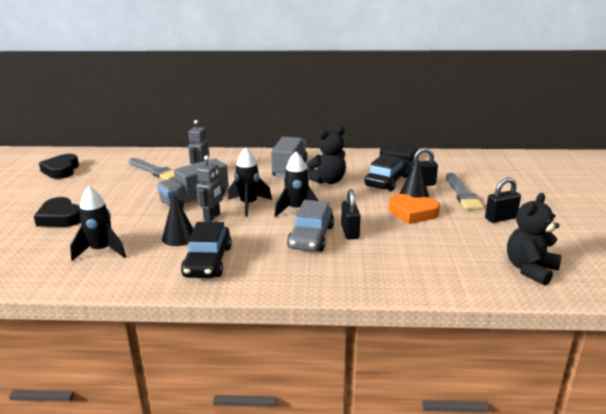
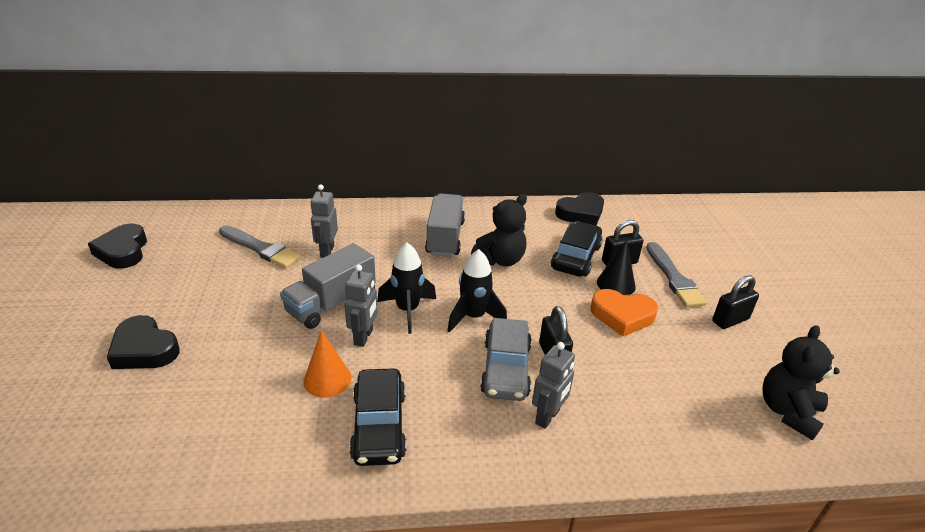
camera: 10 degrees left, 10 degrees up
black rocket [70,186,126,261] -> none
black cone [162,194,193,246] -> orange cone [303,330,351,398]
none -> grey robot [532,342,575,429]

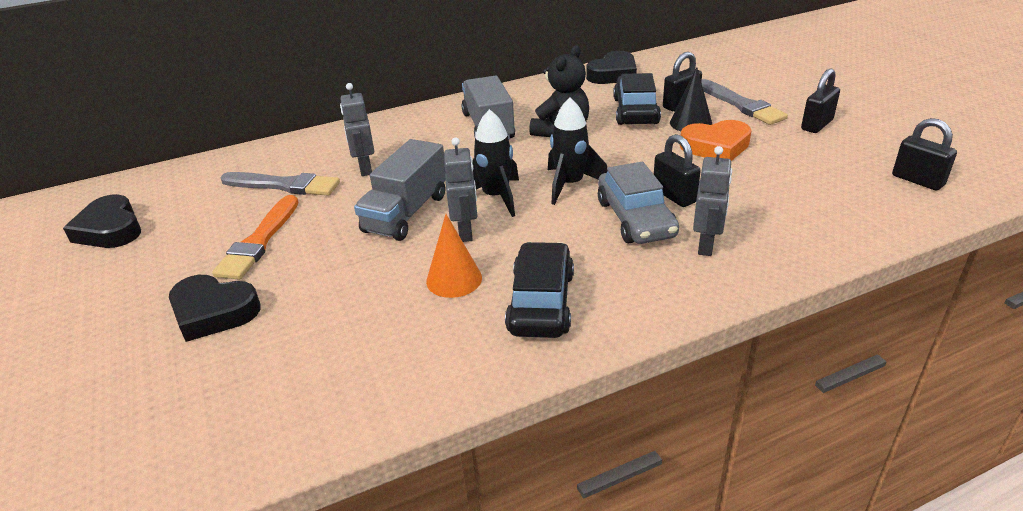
camera: 15 degrees left, 0 degrees up
black car [349,368,407,466] -> black car turned 150 degrees counterclockwise [505,242,574,338]
black teddy bear [762,325,840,440] -> black padlock [892,118,957,190]
none -> orange brush [212,195,299,280]

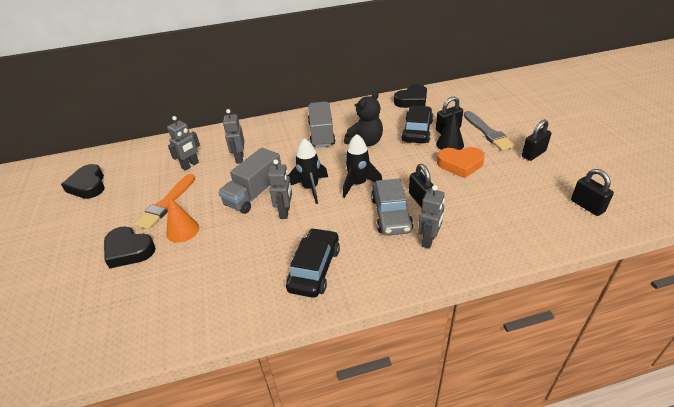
camera: 10 degrees right, 5 degrees up
grey brush [220,172,340,195] -> grey robot [167,116,200,170]
orange cone [426,214,482,298] -> orange cone moved to [166,196,199,243]

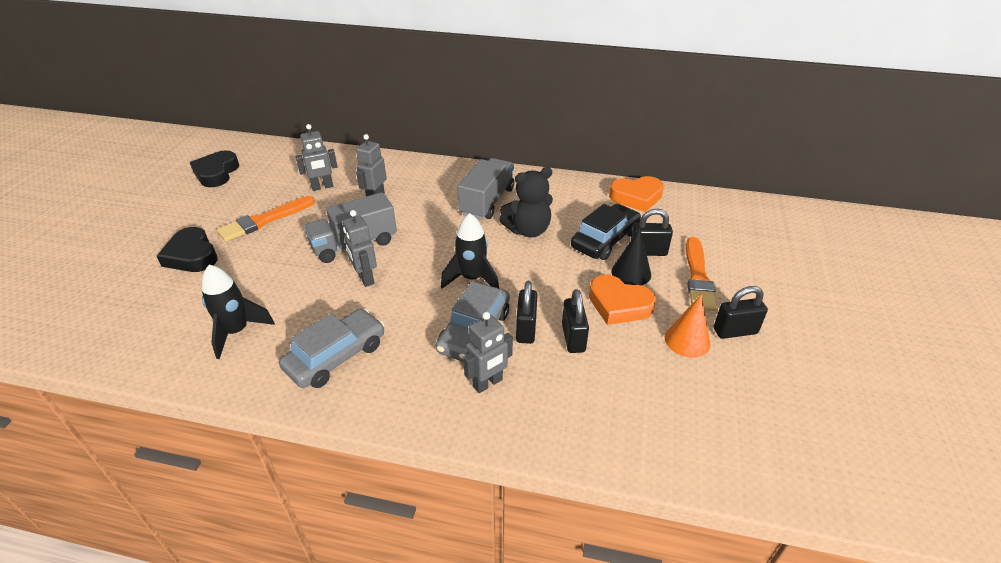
camera: 25 degrees right, 0 degrees up
orange cone [166,196,199,243] -> orange cone moved to [665,294,710,358]
grey robot [268,159,292,219] -> grey robot turned 120 degrees clockwise [343,210,377,287]
black car [286,228,340,298] -> grey car [279,309,384,388]
black rocket [288,138,328,204] -> black rocket moved to [201,265,275,359]
black heart [394,84,427,108] -> orange heart [609,176,664,212]
grey brush [464,111,515,151] -> orange brush [686,237,718,311]
black padlock [571,169,614,216] -> black padlock moved to [562,289,589,353]

